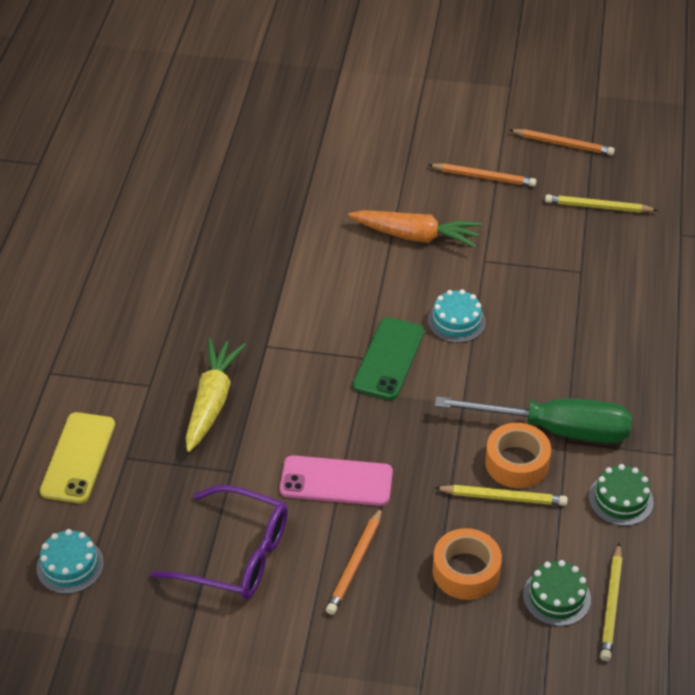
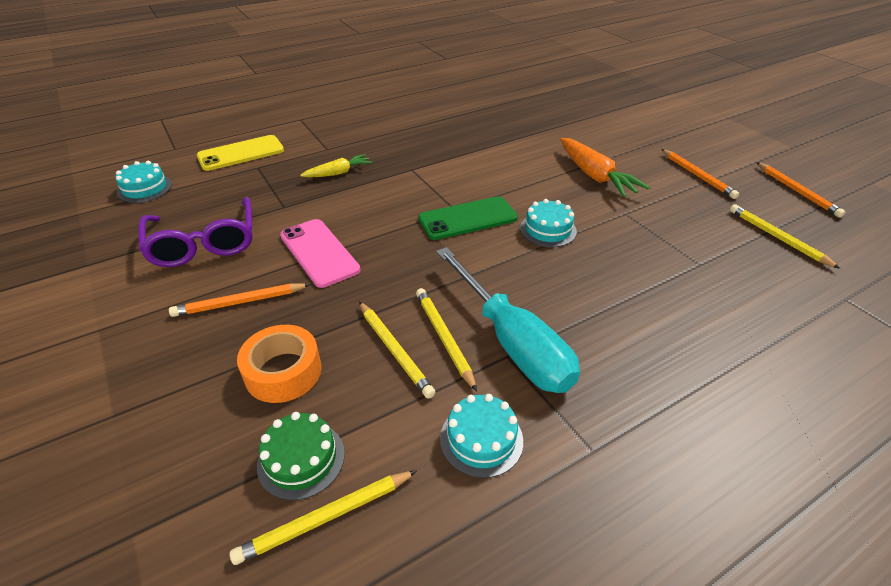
camera: 50 degrees right, 5 degrees down
yellow carrot [186,338,246,452] -> yellow carrot [300,154,372,177], size x0.61
green screwdriver [435,396,632,443] -> turquoise screwdriver [436,247,580,393]
orange tape [485,423,551,488] -> yellow pencil [416,288,477,391]
green cake [589,464,654,526] -> turquoise cake [440,394,523,478]

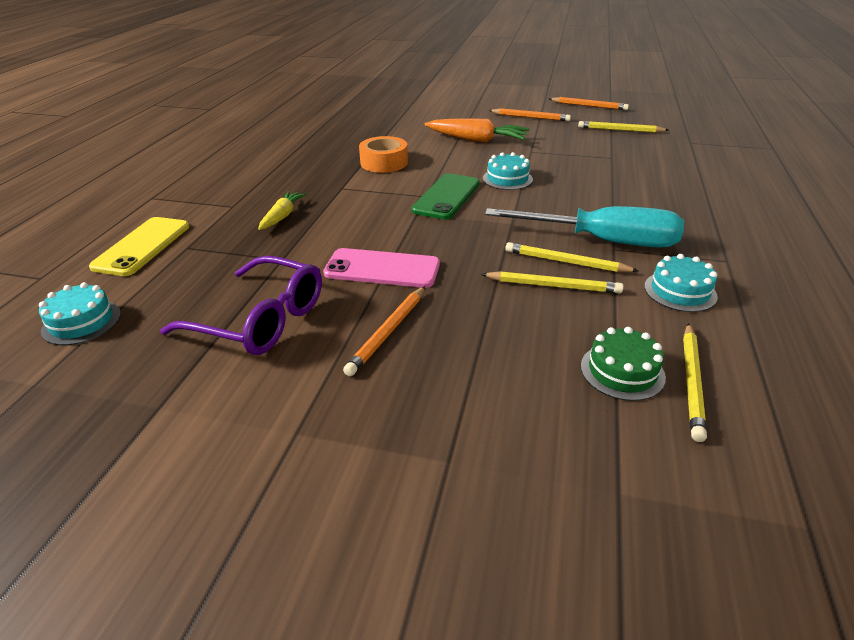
camera: 45 degrees left, 5 degrees down
orange tape [237,325,322,403] -> orange tape moved to [359,136,408,173]

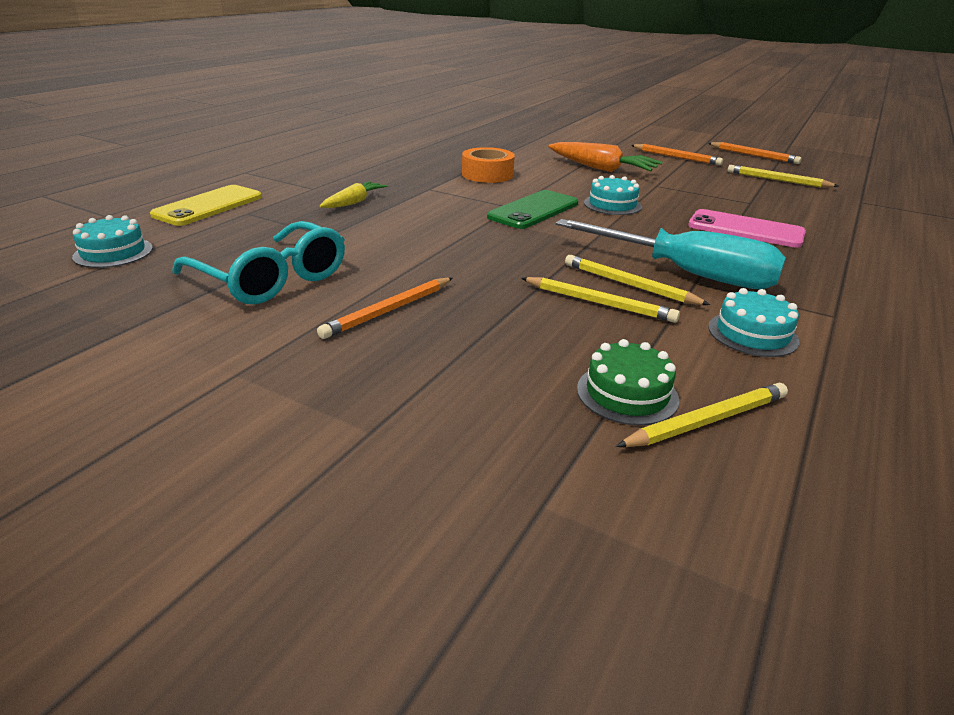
camera: 15 degrees right, 5 degrees down
purple glasses [160,256,322,355] -> turquoise glasses [172,221,345,304]
pink phone [323,248,440,288] -> pink phone moved to [688,209,806,248]
yellow pencil [683,323,707,442] -> yellow pencil turned 150 degrees counterclockwise [616,383,788,447]

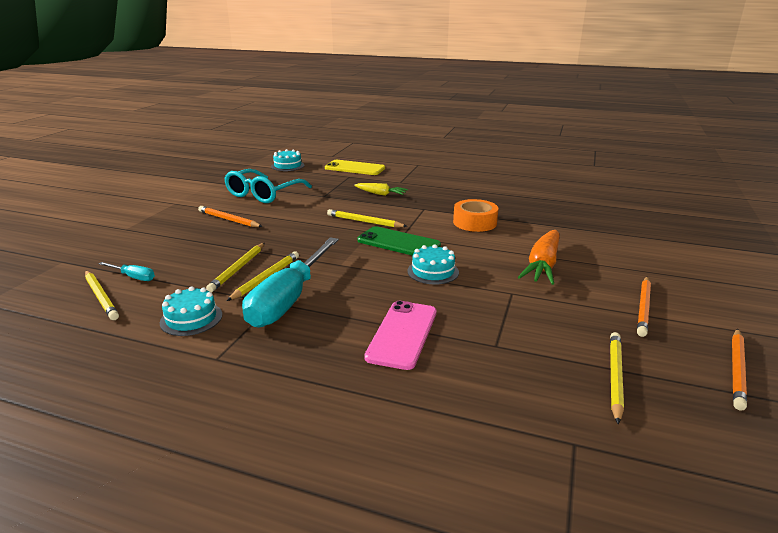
camera: 80 degrees right, 5 degrees down
green cake [577,339,679,426] -> turquoise screwdriver [99,262,155,281]
none -> yellow pencil [327,209,408,228]

